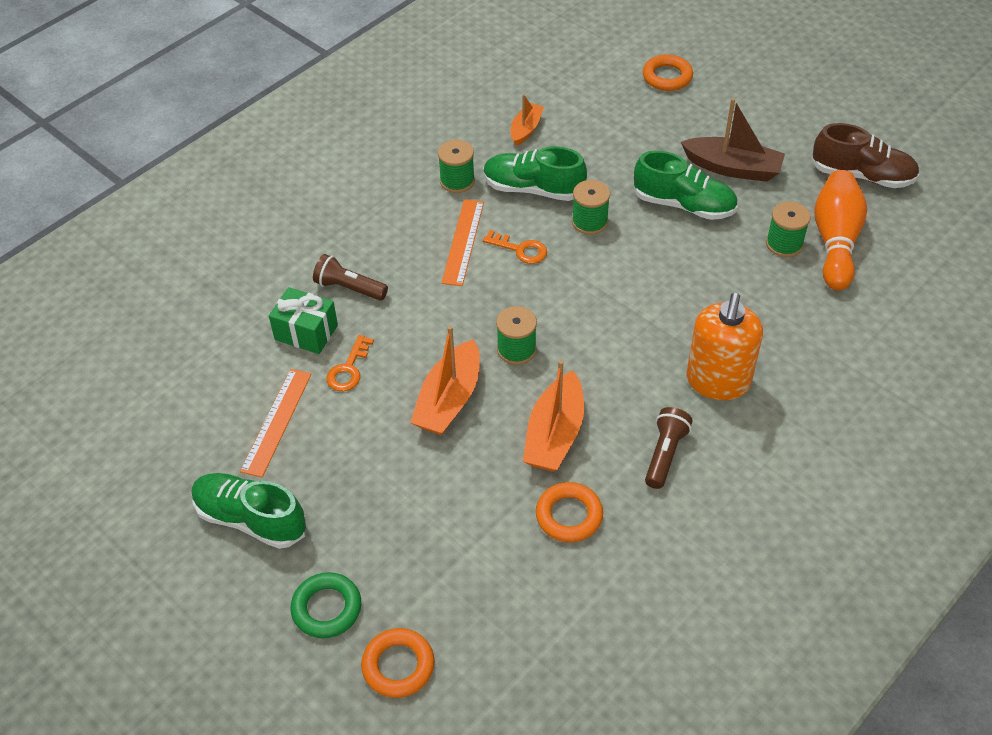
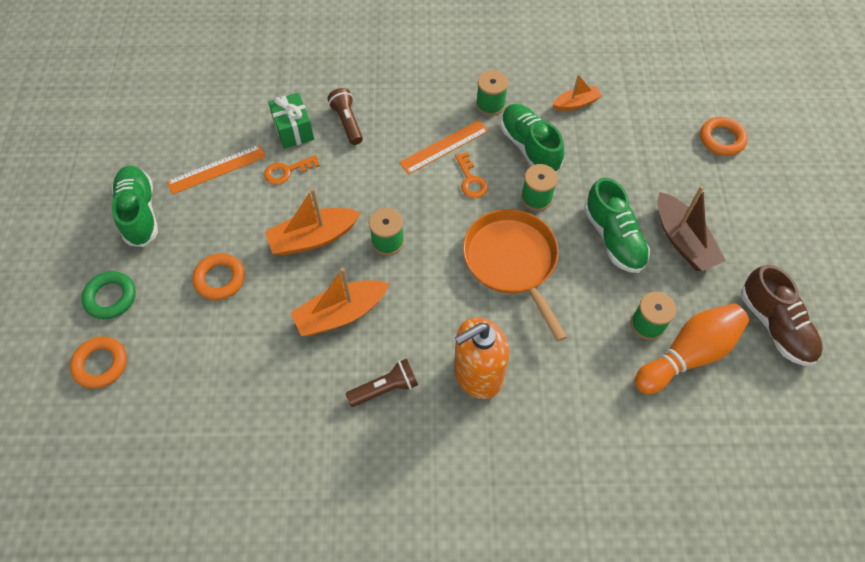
camera: 45 degrees right, 10 degrees up
orange ring [536,482,603,542] -> orange ring moved to [193,253,245,300]
none -> orange pan [463,209,567,342]

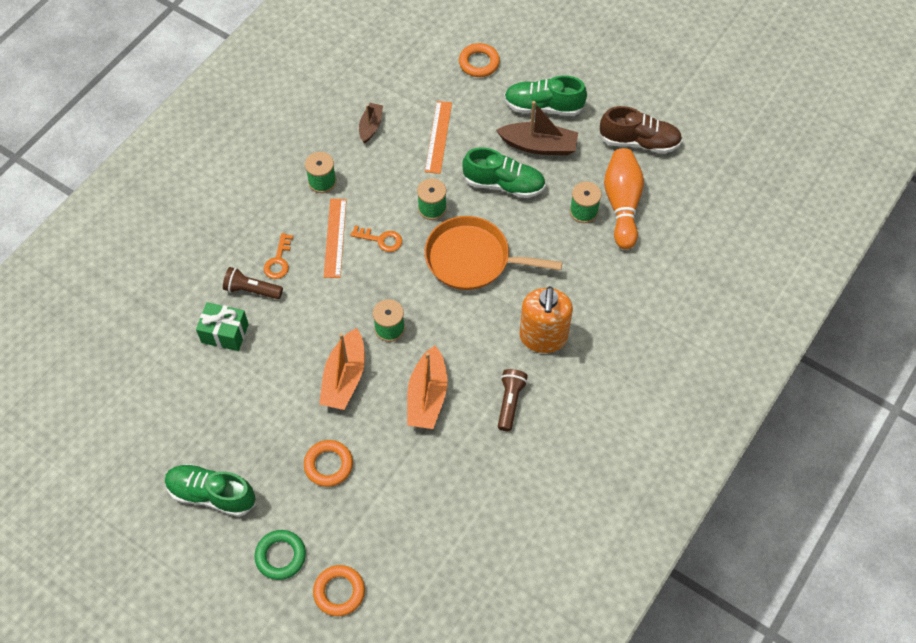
camera: 55 degrees left, 0 degrees up
orange ruler [167,144,266,195] -> orange ruler moved to [425,101,452,174]
orange key [264,155,320,185] -> orange key moved to [264,233,293,279]
green shoe [500,104,564,173] -> green shoe moved to [504,75,587,116]
orange boat [552,74,602,111] -> brown boat [359,103,383,143]

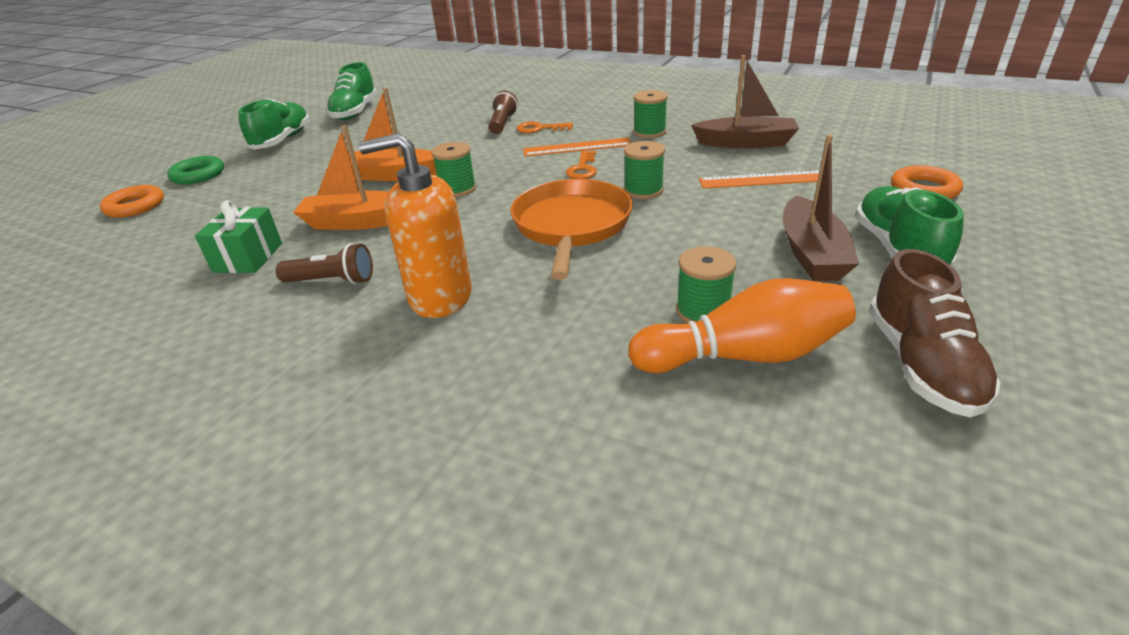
camera: 85 degrees right, 25 degrees down
green gift [196,302,249,351] -> green gift moved to [195,200,282,273]
orange ring [304,440,353,487] -> none
brown boat [359,103,383,143] -> brown boat [691,55,799,148], size x1.68
green shoe [462,147,546,198] -> green shoe moved to [326,62,377,120]

